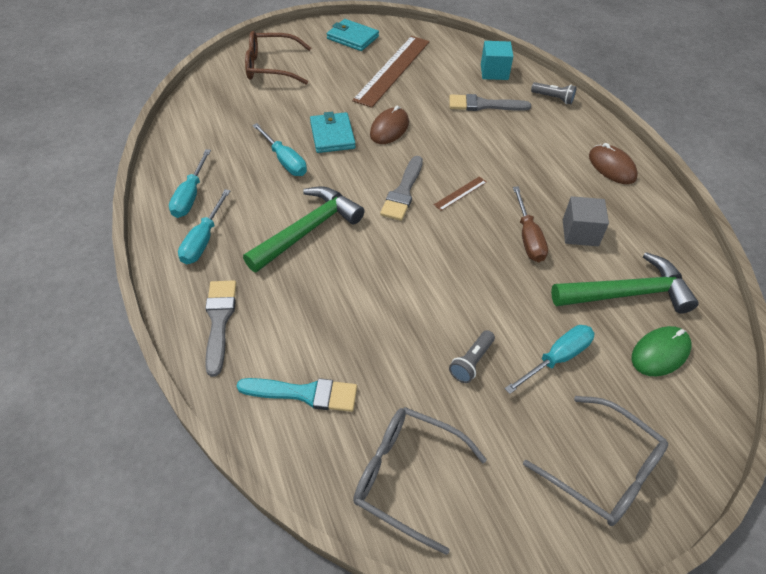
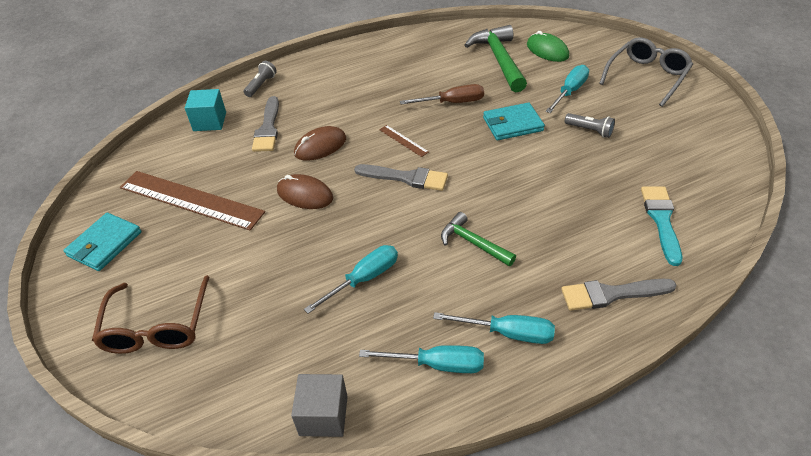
camera: 90 degrees left, 5 degrees down
green hammer [243,187,364,273] -> green hammer [441,212,516,266], size x0.59
turquoise wallet [310,112,356,153] -> turquoise wallet moved to [483,103,545,140]
grey glasses [353,407,487,555] -> none
turquoise screwdriver [505,325,595,394] -> turquoise screwdriver turned 75 degrees clockwise [546,65,589,113]
grey cube [563,196,609,246] -> grey cube moved to [291,374,348,437]
brown mouse [589,143,638,184] -> brown mouse moved to [294,126,346,161]

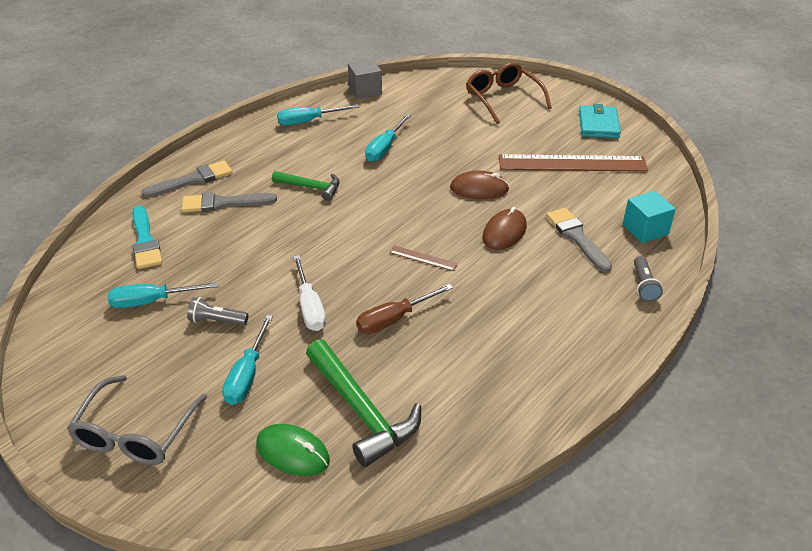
camera: 155 degrees right, 5 degrees down
grey brush [354,164,448,191] -> grey brush moved to [182,192,277,212]
turquoise screwdriver [433,312,555,344] -> turquoise screwdriver moved to [107,282,219,308]
turquoise wallet [483,103,545,140] -> white screwdriver [293,255,326,331]

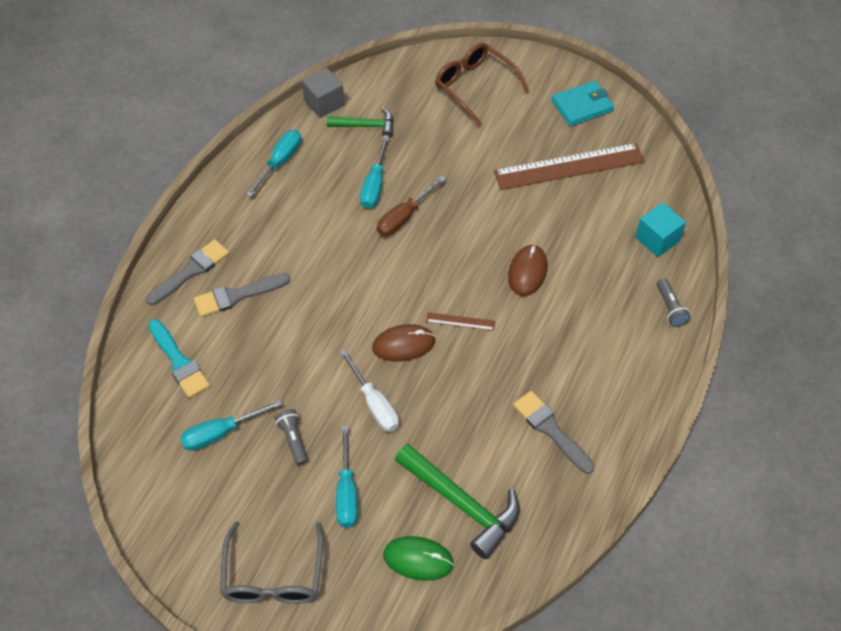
camera: 15 degrees left, 15 degrees up
grey flashlight [187,297,248,325] -> grey flashlight turned 75 degrees clockwise [274,409,308,466]
green hammer [272,171,340,201] -> green hammer moved to [327,108,393,138]
turquoise screwdriver [277,104,359,125] -> turquoise screwdriver turned 150 degrees clockwise [246,130,301,197]
brown screwdriver [356,284,453,334] -> brown screwdriver moved to [377,176,446,236]
brown mouse [450,170,509,199] -> brown mouse moved to [372,324,436,362]
grey brush [546,208,612,272] -> grey brush moved to [513,391,595,474]
turquoise wallet [579,104,621,138] -> turquoise wallet turned 75 degrees clockwise [552,81,614,126]

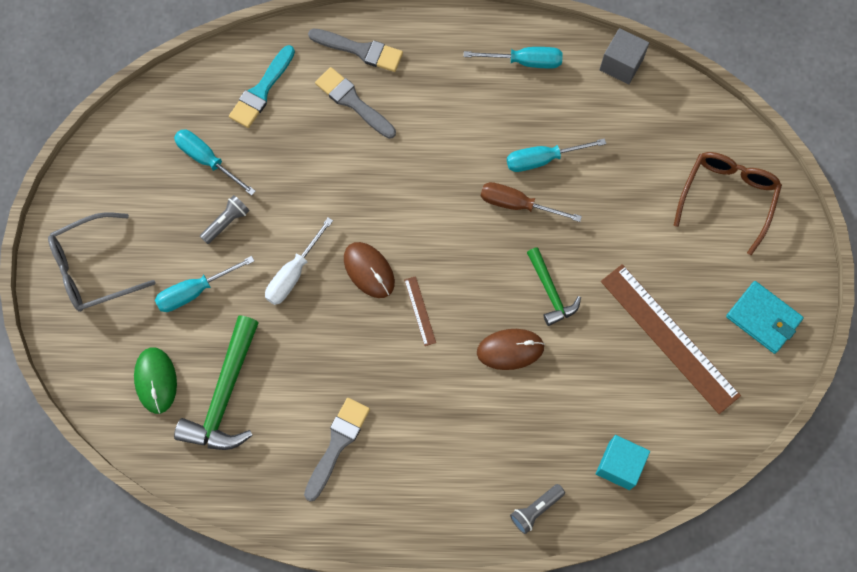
camera: 65 degrees right, 15 degrees up
green hammer [327,108,393,138] -> green hammer moved to [527,247,581,326]

